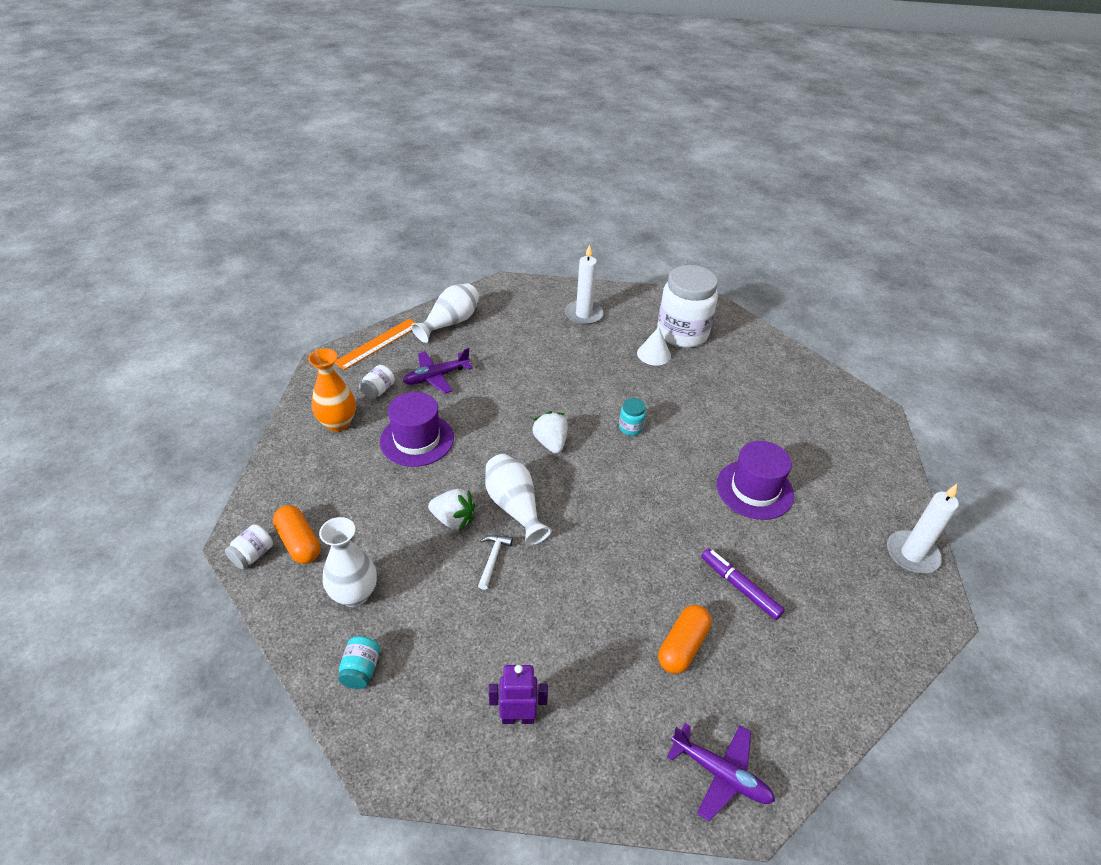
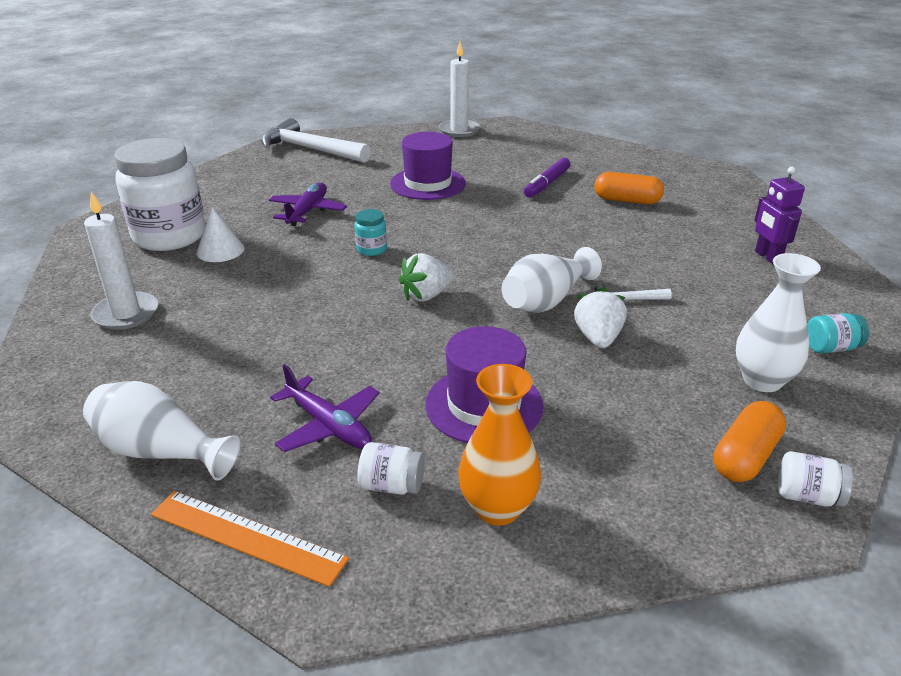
camera: 105 degrees left, 10 degrees down
purple plane [667,723,775,821] -> purple plane moved to [269,183,347,226]
none -> white hammer [261,118,371,163]

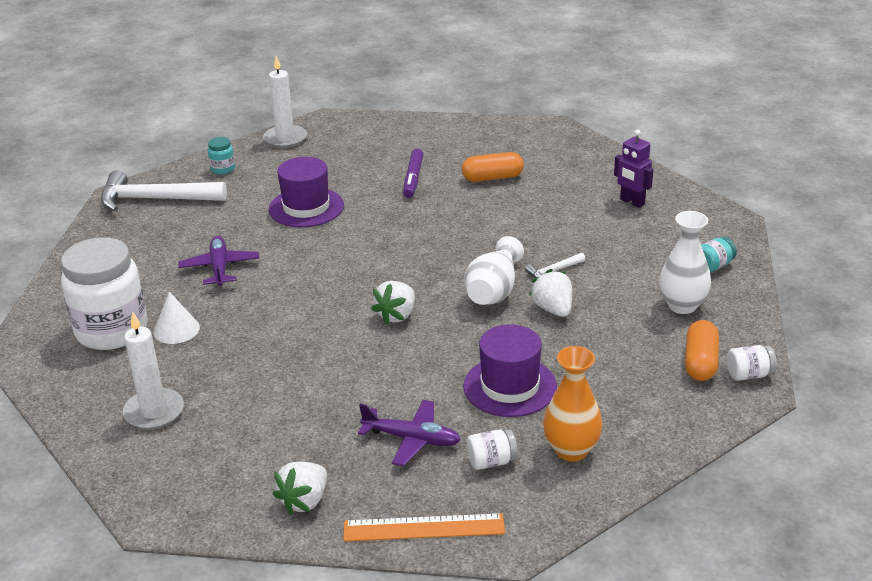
camera: 25 degrees left, 0 degrees up
white vase [83,381,240,481] -> white strawberry [273,462,327,515]
turquoise jar [355,209,387,256] -> turquoise jar moved to [208,137,235,175]

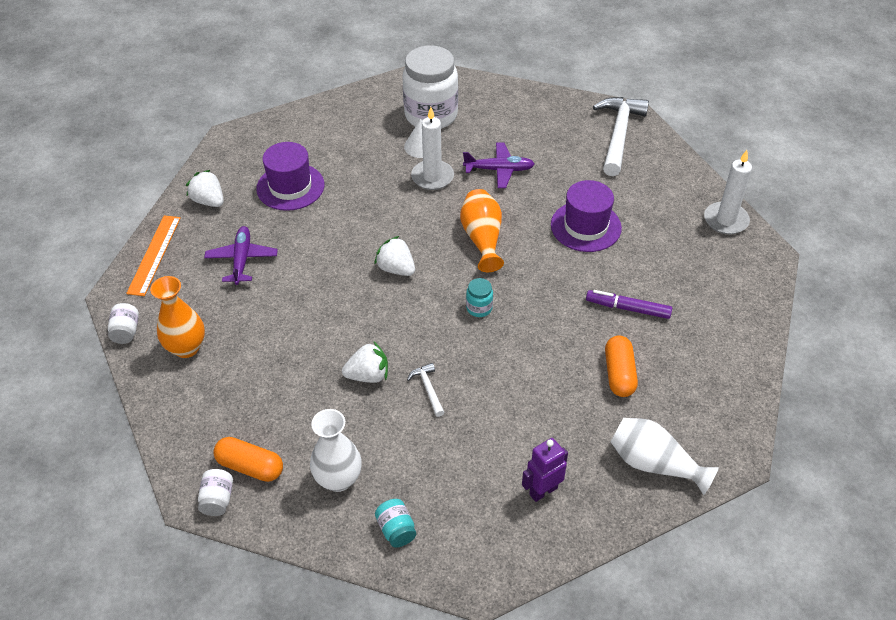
camera: 100 degrees right, 15 degrees up
white candle [122,312,184,430] -> white candle moved to [411,107,454,190]
turquoise jar [208,137,235,175] -> turquoise jar moved to [466,278,493,317]
purple plane [358,400,461,466] -> purple plane turned 150 degrees clockwise [204,226,278,285]
purple hat [463,324,557,417] -> purple hat moved to [256,142,324,211]
white vase [464,236,524,305] -> white vase moved to [611,418,719,495]
white jar [467,429,518,470] -> white jar moved to [108,303,139,344]
none -> orange vase [460,189,504,272]

